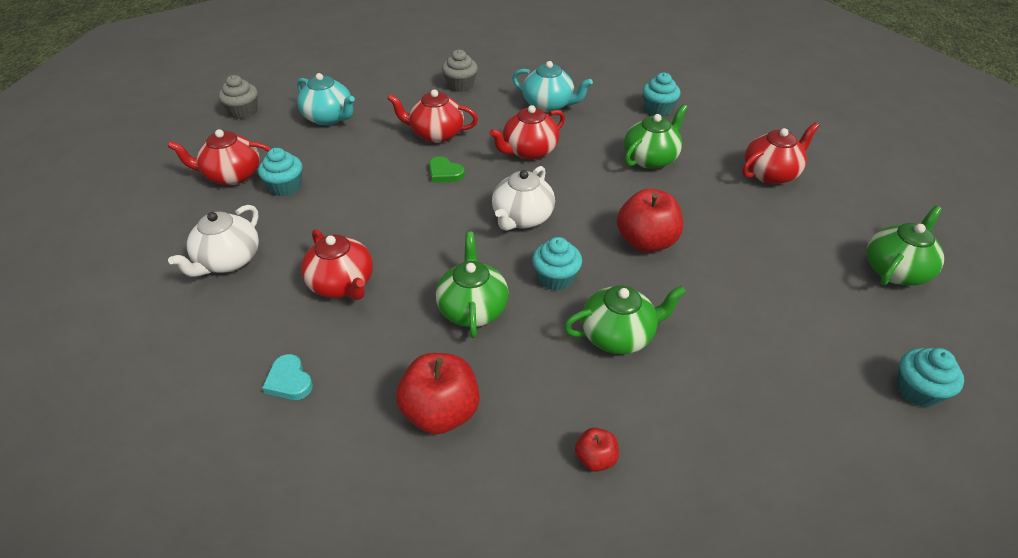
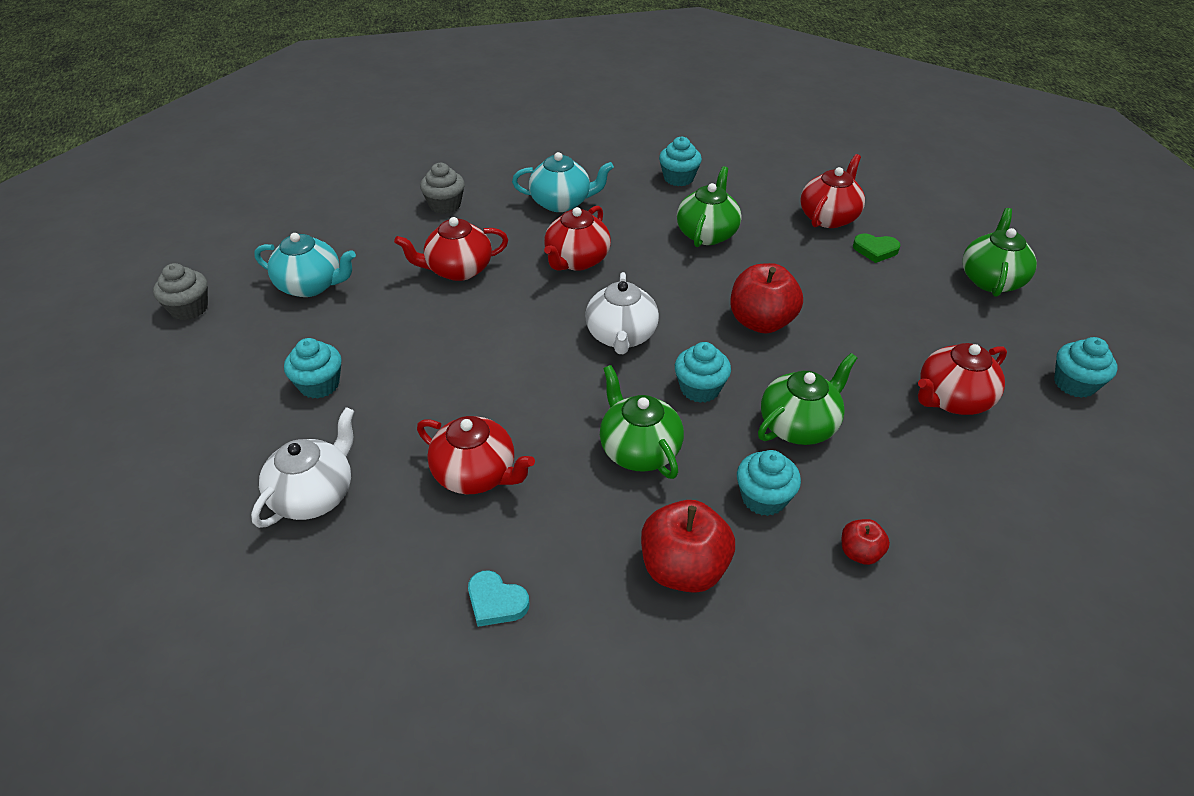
camera: 25 degrees left, 0 degrees up
red teapot [168,129,271,185] -> red teapot moved to [918,343,1007,415]
white teapot [168,205,259,277] -> white teapot turned 150 degrees counterclockwise [251,407,355,528]
green heart [429,156,465,183] -> green heart moved to [853,234,900,263]
none -> turquoise cupcake [737,450,801,516]

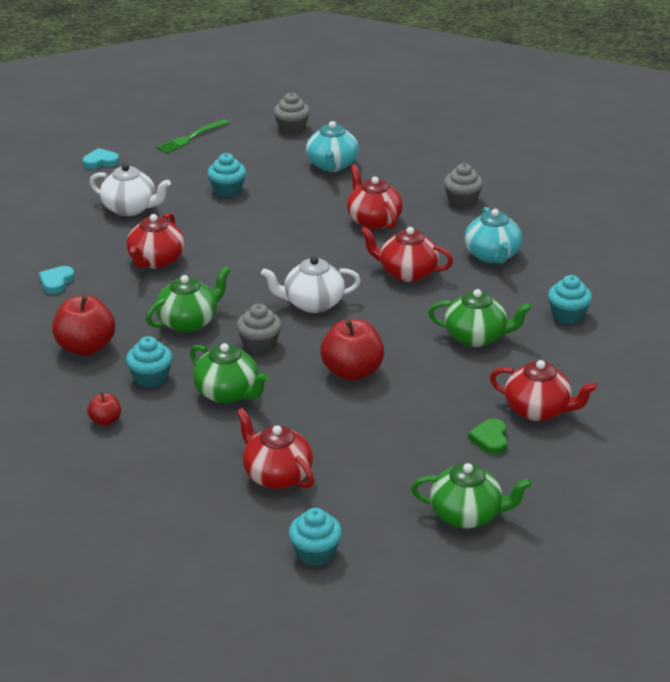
camera: 80 degrees right, 10 degrees down
turquoise cupcake [675,342,731,403] -> grey cupcake [237,304,282,354]
none -> turquoise heart [83,148,119,169]
none -> green fork [156,119,229,153]

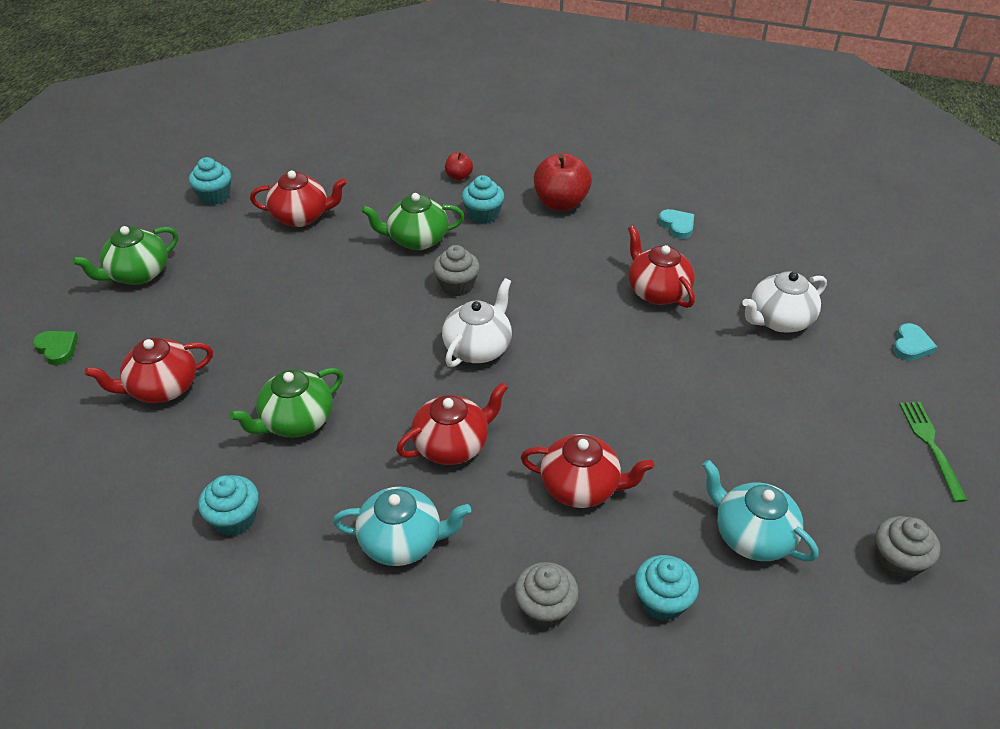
camera: 130 degrees right, 10 degrees up
green teapot [146,266,231,333] -> none
turquoise cupcake [207,153,246,197] -> turquoise cupcake moved to [635,555,699,621]
red apple [320,319,384,381] -> none
turquoise teapot [464,207,522,264] -> turquoise teapot turned 150 degrees clockwise [333,487,471,566]
green heart [468,419,507,455] -> green heart moved to [33,331,78,365]

